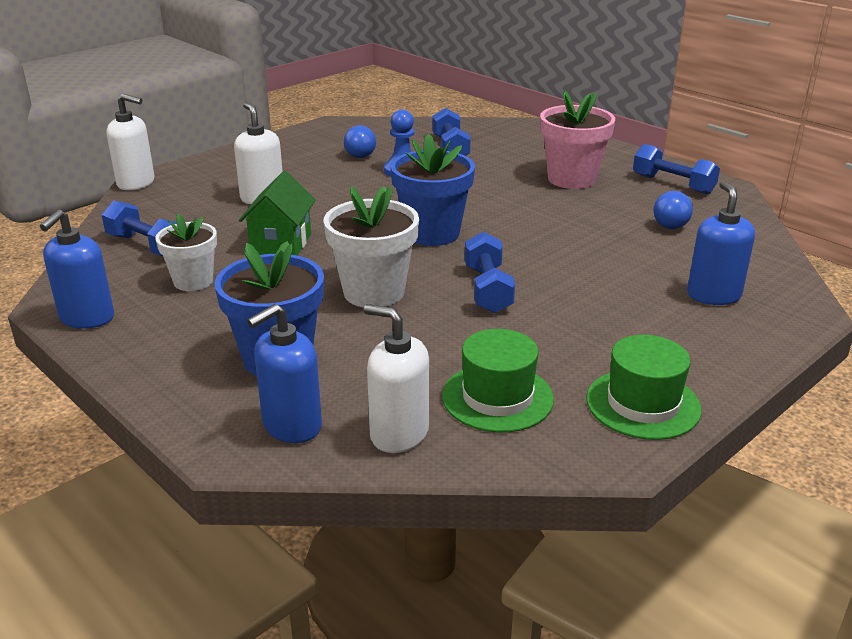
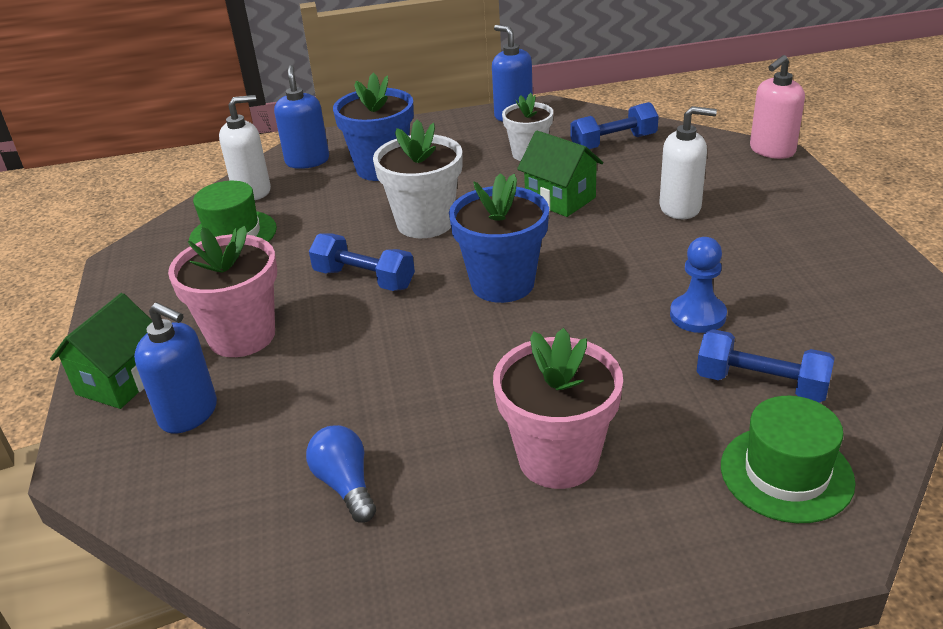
camera: 125 degrees right, 5 degrees up
white soap dispenser [106,94,155,190] -> pink soap dispenser [750,55,805,159]
blue light bulb [344,125,376,158] -> none
green hat [586,335,702,440] -> green hat moved to [721,396,856,523]
blue dumbbell [633,144,720,194] -> none
none -> green house [50,293,152,409]
none -> pink flower pot [168,226,277,357]

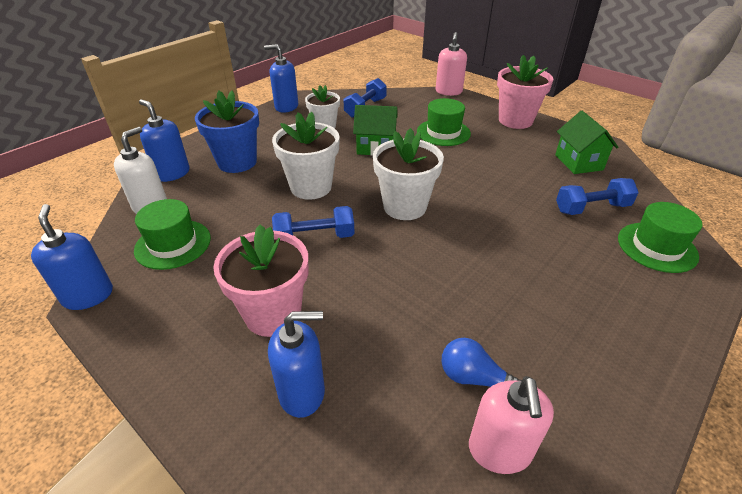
camera: 40 degrees left, 5 degrees up
green house [50,293,152,409] -> green house moved to [555,111,619,174]
blue flower pot [449,173,549,303] -> white flower pot [373,128,444,220]
pink flower pot [493,328,623,489] -> pink flower pot moved to [497,55,553,129]
white soap dispenser [660,106,717,219] -> green hat [417,98,471,146]
blue pawn [670,237,727,333] -> none
none -> blue soap dispenser [31,204,113,310]
none -> pink soap dispenser [469,376,554,474]

